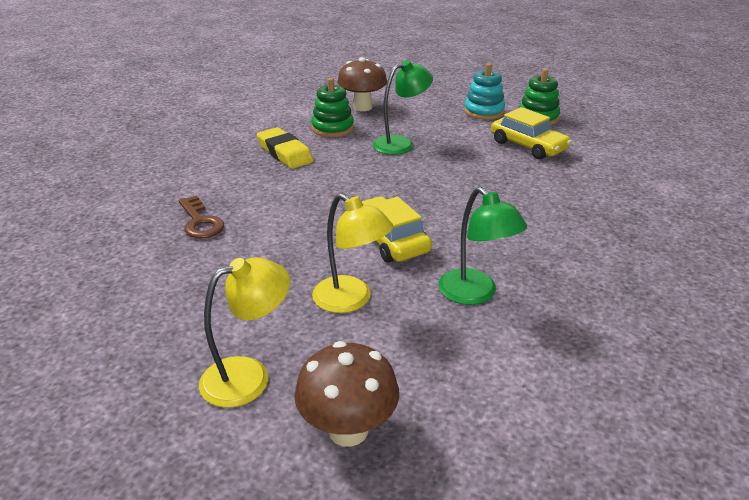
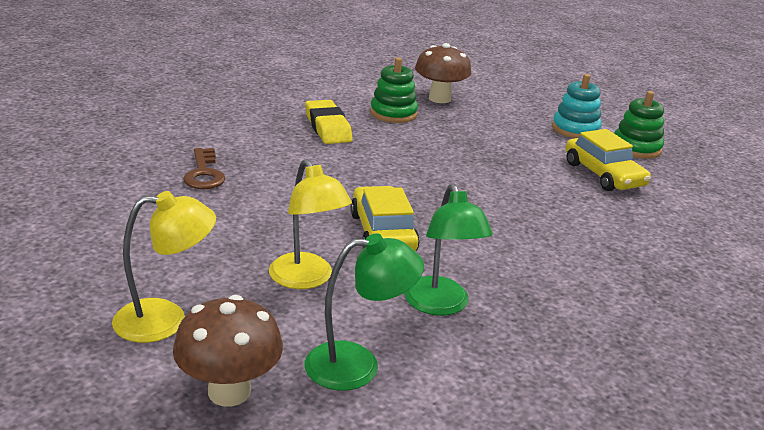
camera: 15 degrees right, 5 degrees down
green lamp [373,60,433,155] -> green lamp moved to [305,233,424,391]

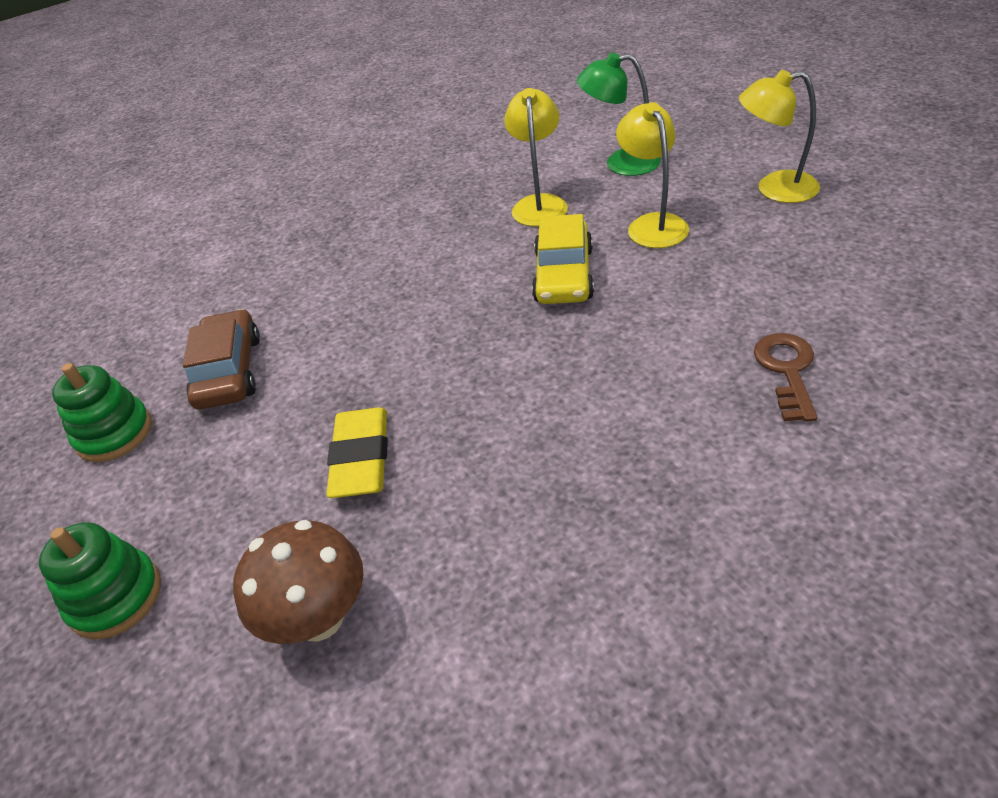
camera: 155 degrees left, 15 degrees up
brown mushroom [173,295,283,407] -> none
yellow eraser [305,100,353,144] -> yellow eraser moved to [326,407,388,498]
green stacking toy [370,57,418,123] -> green stacking toy moved to [39,522,161,639]
green lamp [404,183,493,316] -> yellow lamp [504,88,568,226]
turquoise stacking toy [552,74,602,138] -> none
yellow car [565,129,651,191] -> brown car [183,309,260,410]

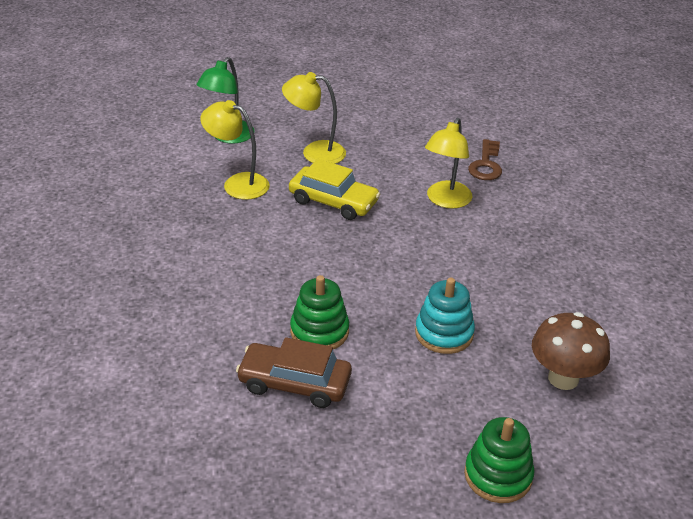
camera: 75 degrees left, 5 degrees down
green stacking toy [52,363,152,462] -> green stacking toy moved to [290,275,349,349]
yellow eraser [326,407,388,498] -> turquoise stacking toy [415,278,475,354]
yellow lamp [739,70,820,203] -> yellow lamp moved to [425,118,472,208]
brown key [754,333,817,422] -> brown key turned 105 degrees counterclockwise [468,139,502,180]

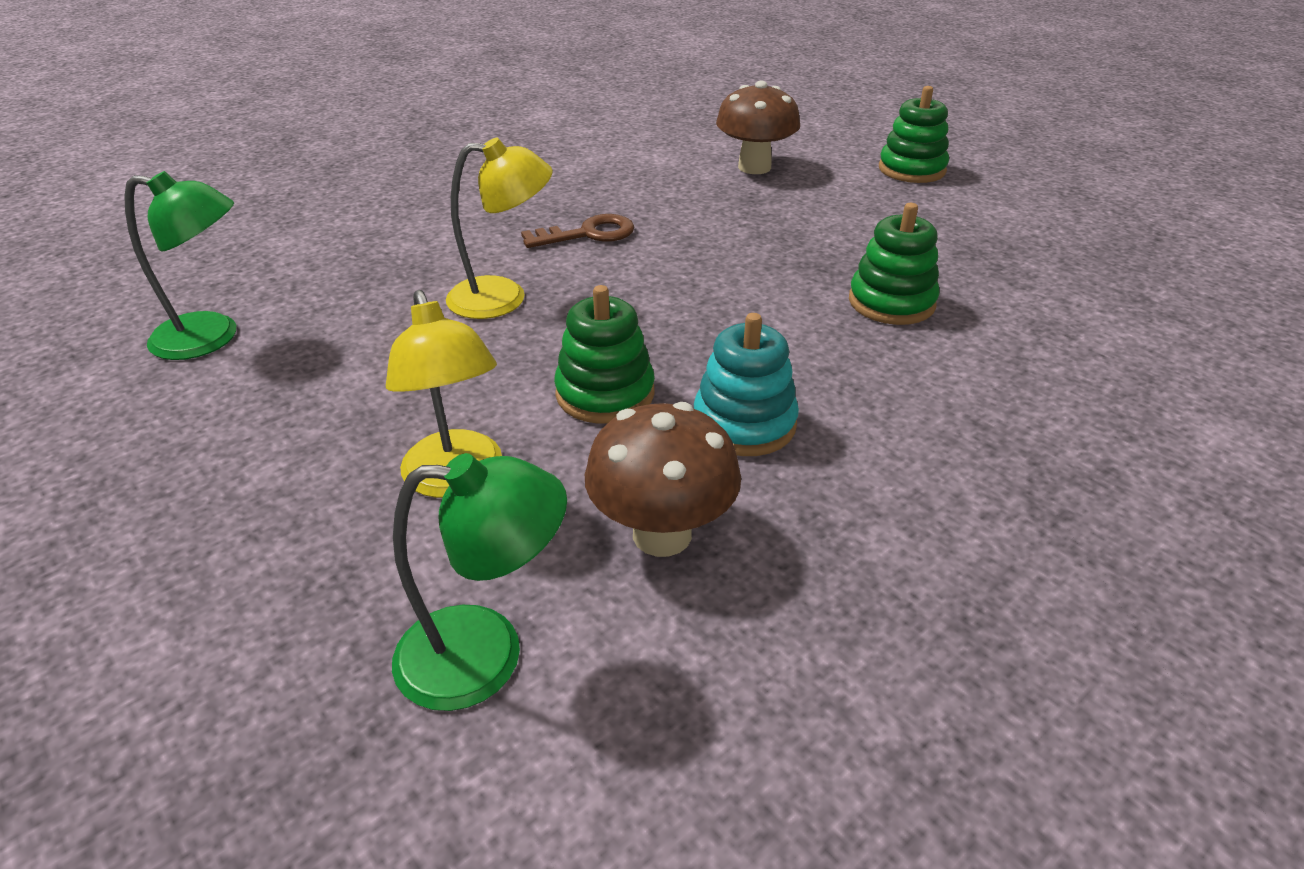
camera: 120 degrees left, 0 degrees up
yellow lamp [200,100,270,200] -> brown mushroom [585,402,741,557]
brown car [236,337,352,408] -> none
yellow car [289,159,380,220] -> green stacking toy [554,285,655,424]
turquoise stacking toy [415,278,475,354] -> turquoise stacking toy moved to [694,313,799,456]
brown key [468,139,502,180] -> brown key moved to [521,214,634,248]
none -> green lamp [124,171,236,360]

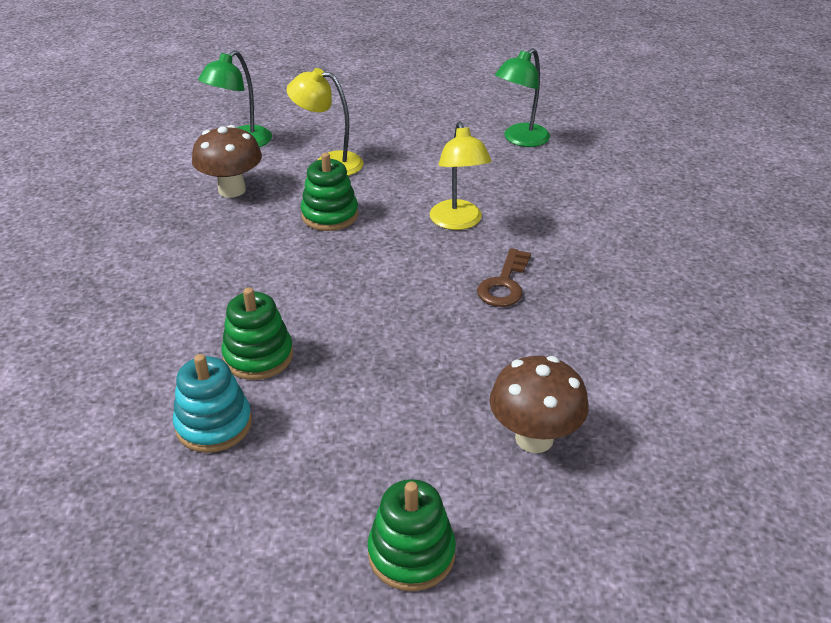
camera: 130 degrees right, 0 degrees up
yellow lamp [446,138,553,319] -> yellow lamp turned 45 degrees counterclockwise [430,121,492,230]
turquoise stacking toy [694,313,799,456] -> turquoise stacking toy moved to [173,354,252,453]

